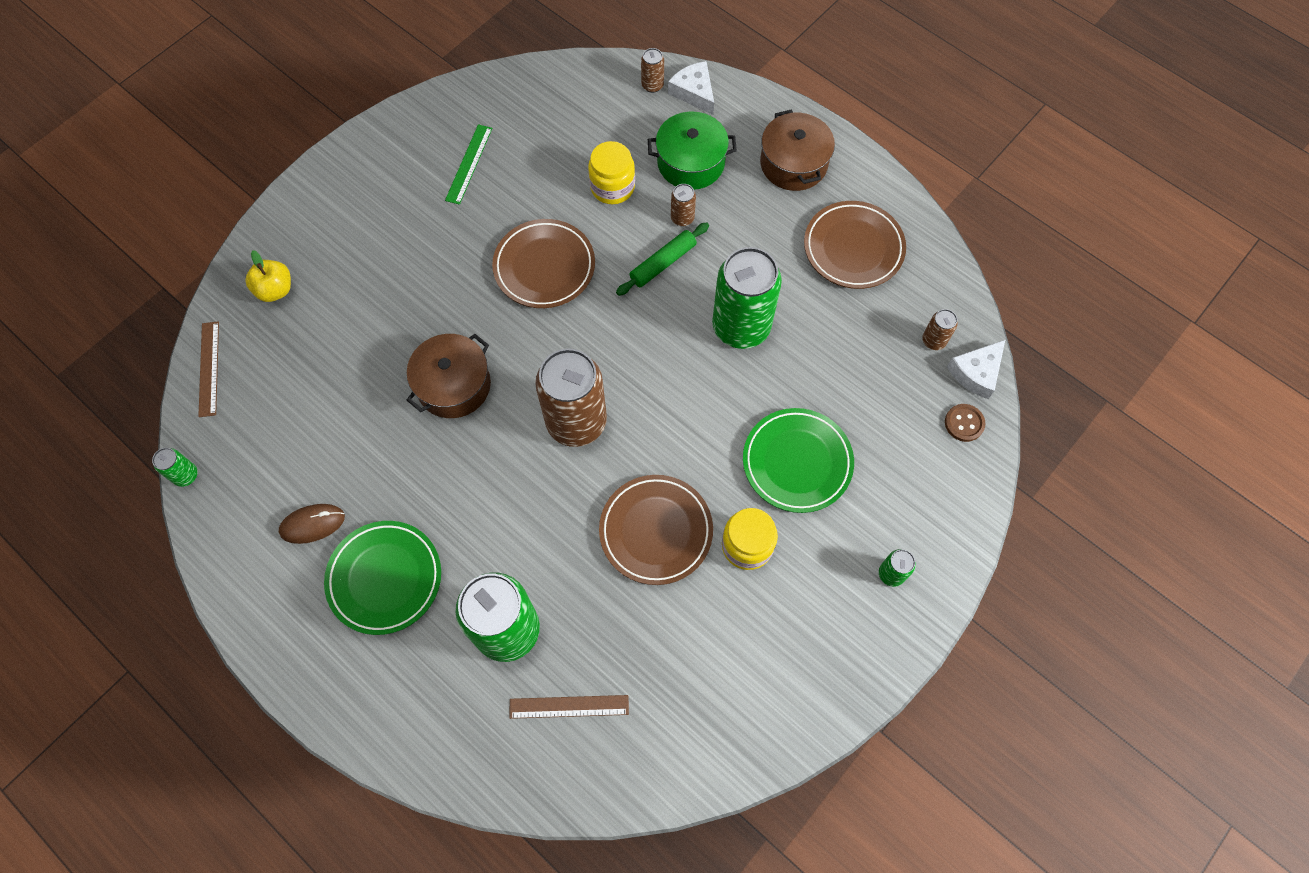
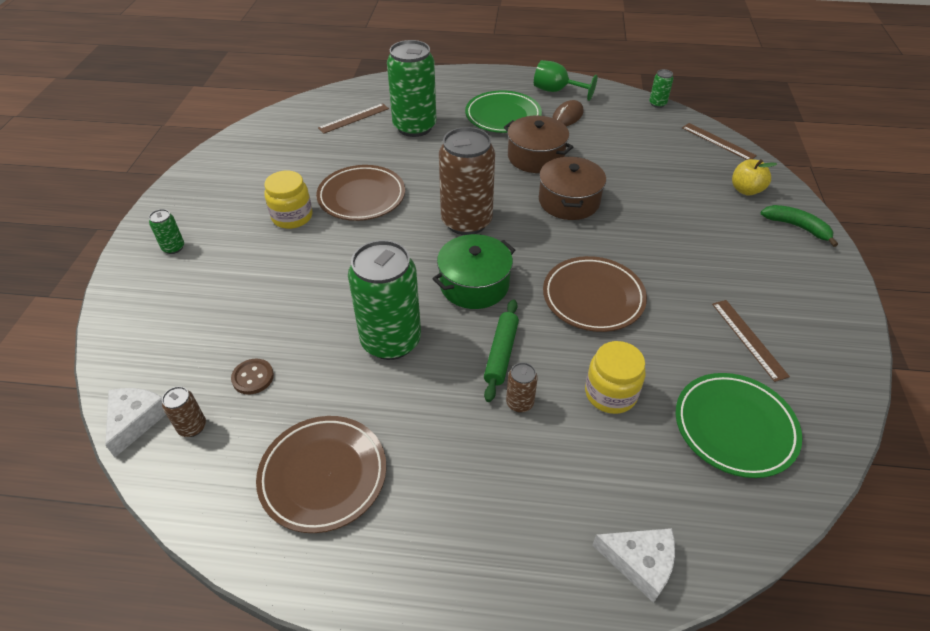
camera: 145 degrees right, 20 degrees down
green ruler [445,124,492,205] -> brown ruler [712,300,790,382]
brown can [641,48,664,93] -> none
green pot [648,111,737,190] -> green pot moved to [432,234,515,309]
green plate [743,408,854,513] -> green plate moved to [676,373,802,478]
brown pot [760,110,835,191] -> brown pot moved to [504,116,573,173]
brown button [945,404,985,442] -> brown button moved to [231,358,274,395]
none -> green goblet [534,60,597,101]
none -> green banana [760,205,838,247]

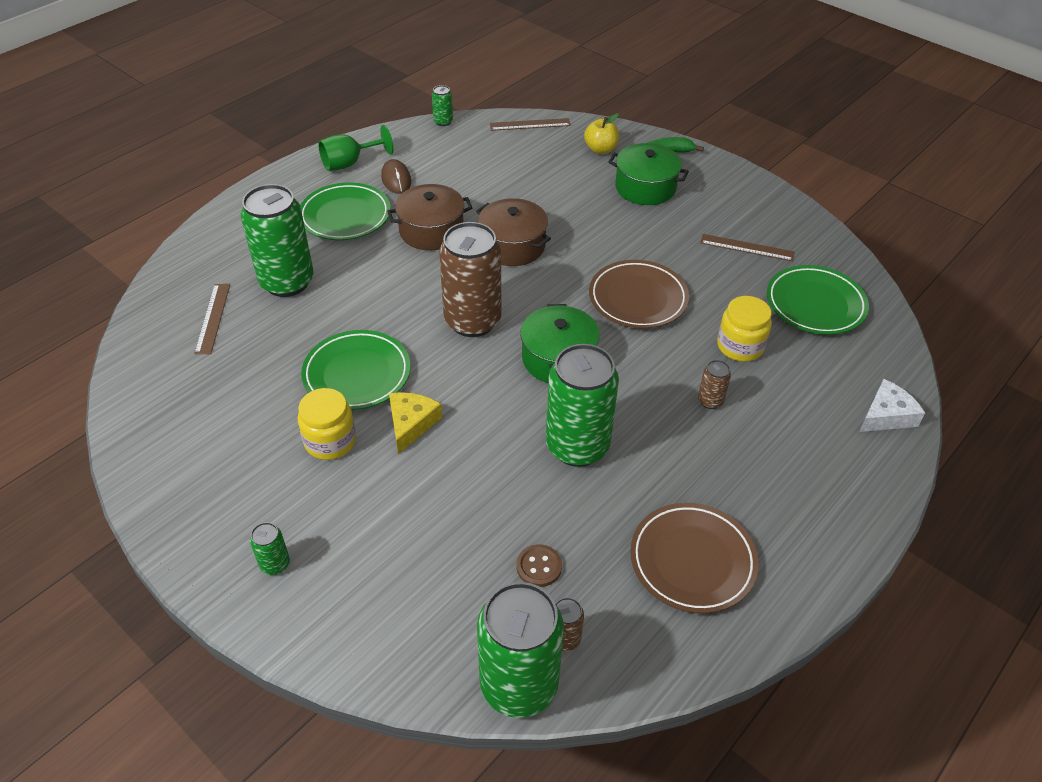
camera: 55 degrees left, 0 degrees up
white cheese [105,388,166,457] -> green can [477,582,564,718]
brown plate [316,165,405,221] -> green plate [301,330,410,410]
green rolling pin [484,299,519,402] -> none
none -> yellow cheese [389,392,442,454]
none -> green pot [608,143,689,205]

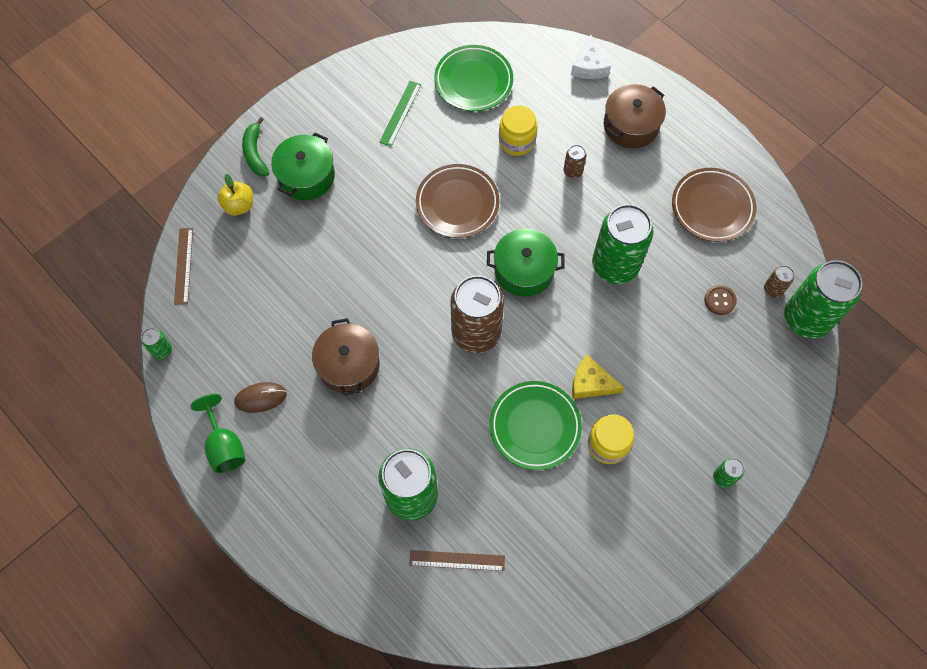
camera: 85 degrees left, 20 degrees up
green plate [300,183,391,240] -> none
brown pot [476,198,551,266] -> brown pot moved to [604,84,666,148]
brown ruler [700,234,795,261] -> green ruler [379,81,421,146]
white cheese [859,379,925,432] -> white cheese turned 150 degrees counterclockwise [571,35,611,79]

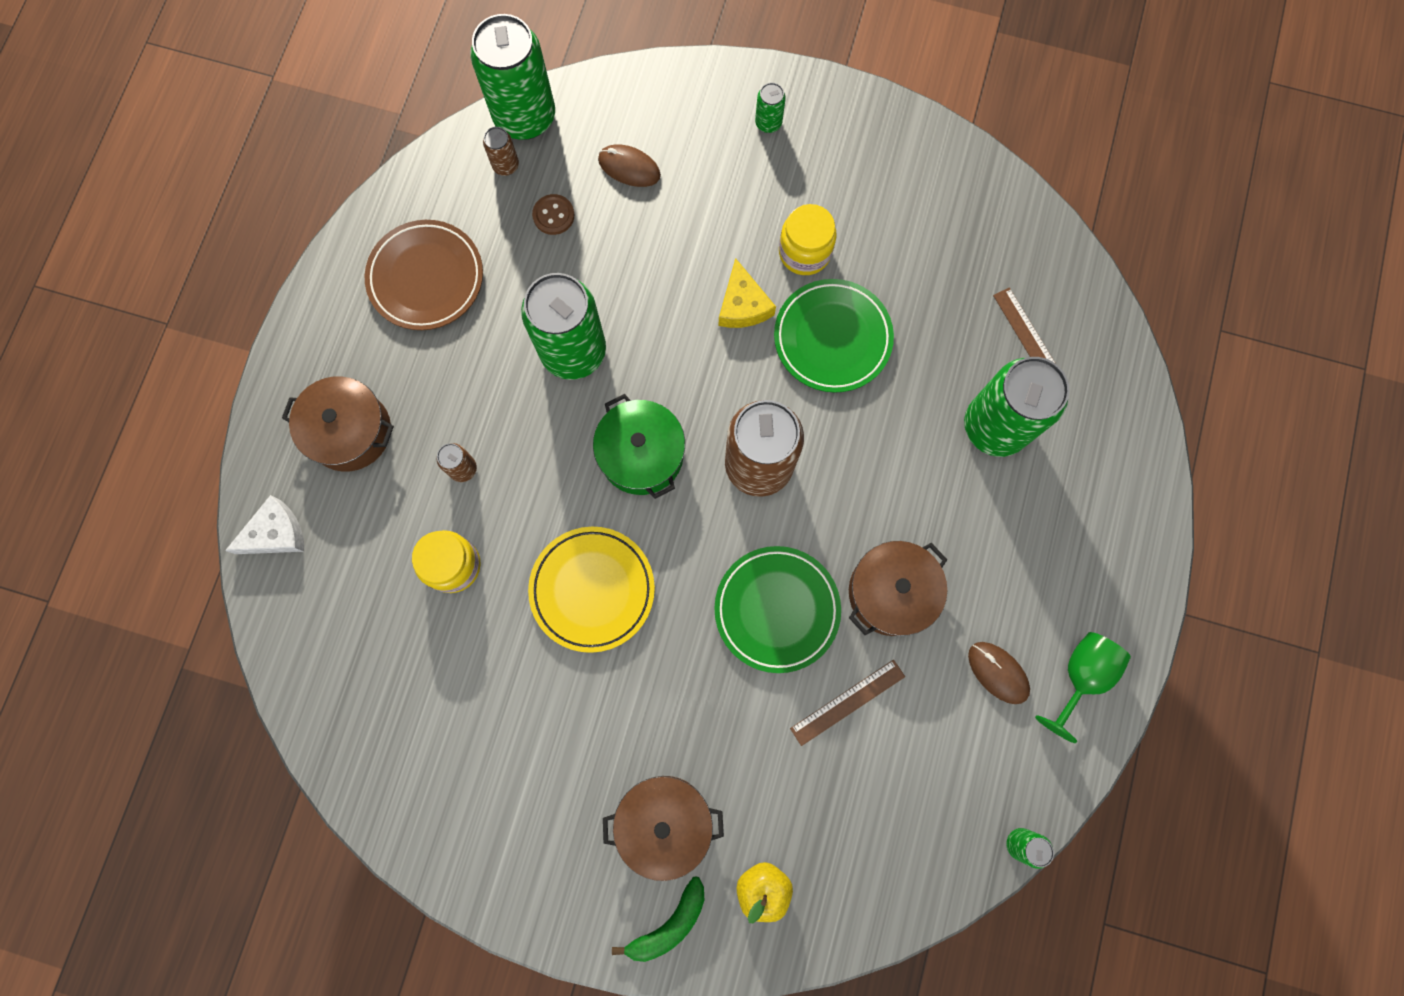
camera: 120 degrees left, 10 degrees up
brown ruler [174,228,193,305] -> brown ruler moved to [790,660,905,746]
green pot [271,133,335,200] -> brown pot [603,776,724,881]
green ruler [379,81,421,146] -> none
brown plate [416,164,500,238] -> yellow plate [528,527,655,653]
green plate [434,45,513,111] -> green plate moved to [714,546,841,673]
none -> brown mouse [598,144,661,187]

